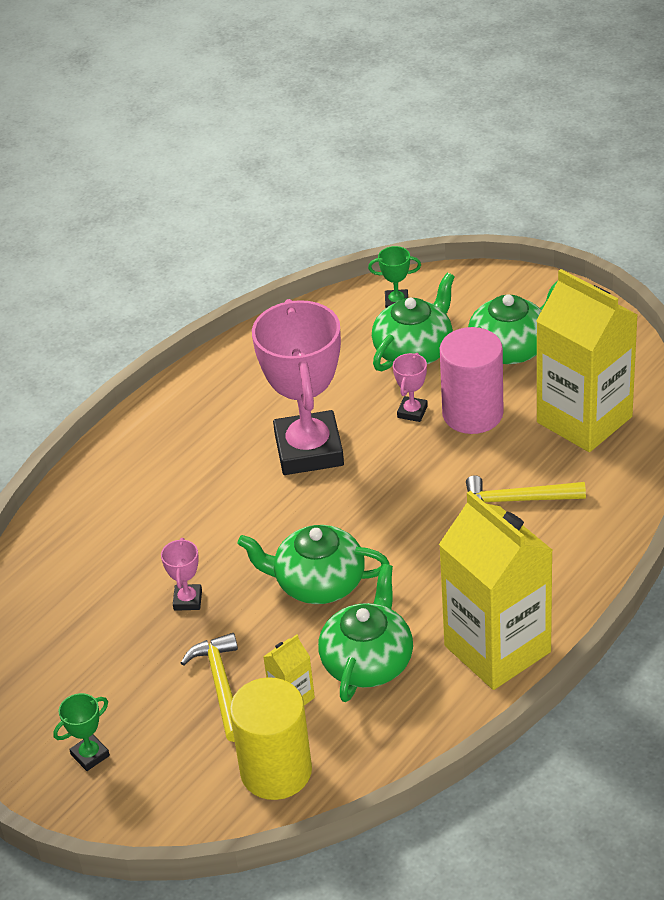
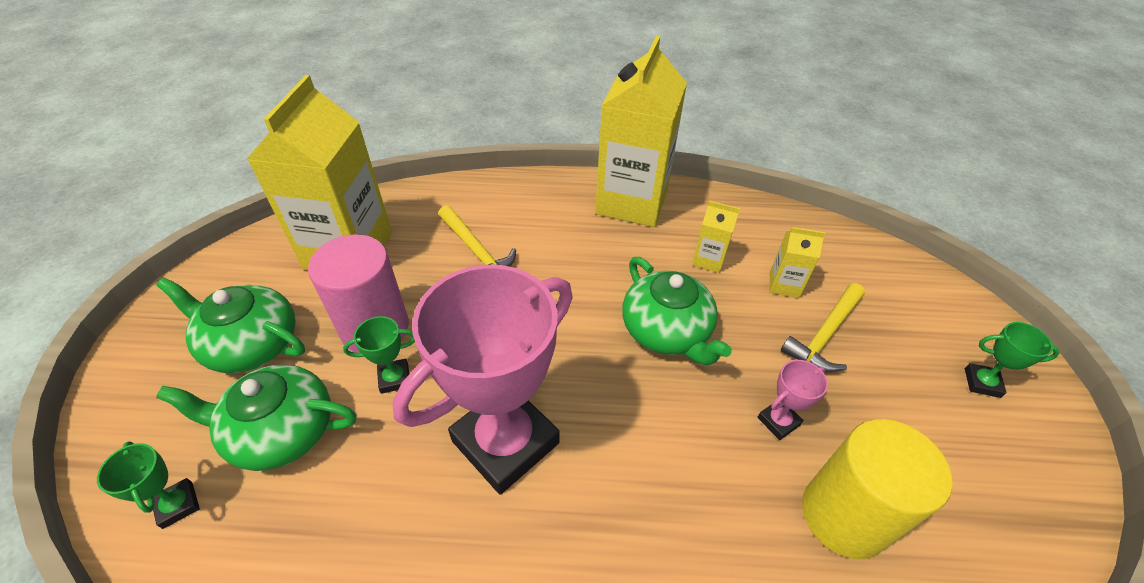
camera: 130 degrees left, 5 degrees up
yellow cylinder [230,677,312,800] -> yellow cylinder moved to [802,419,952,559]
green teapot [318,564,413,702] -> yellow carton [692,201,740,273]
pink trophy [393,353,428,422] -> green trophy [343,316,415,394]

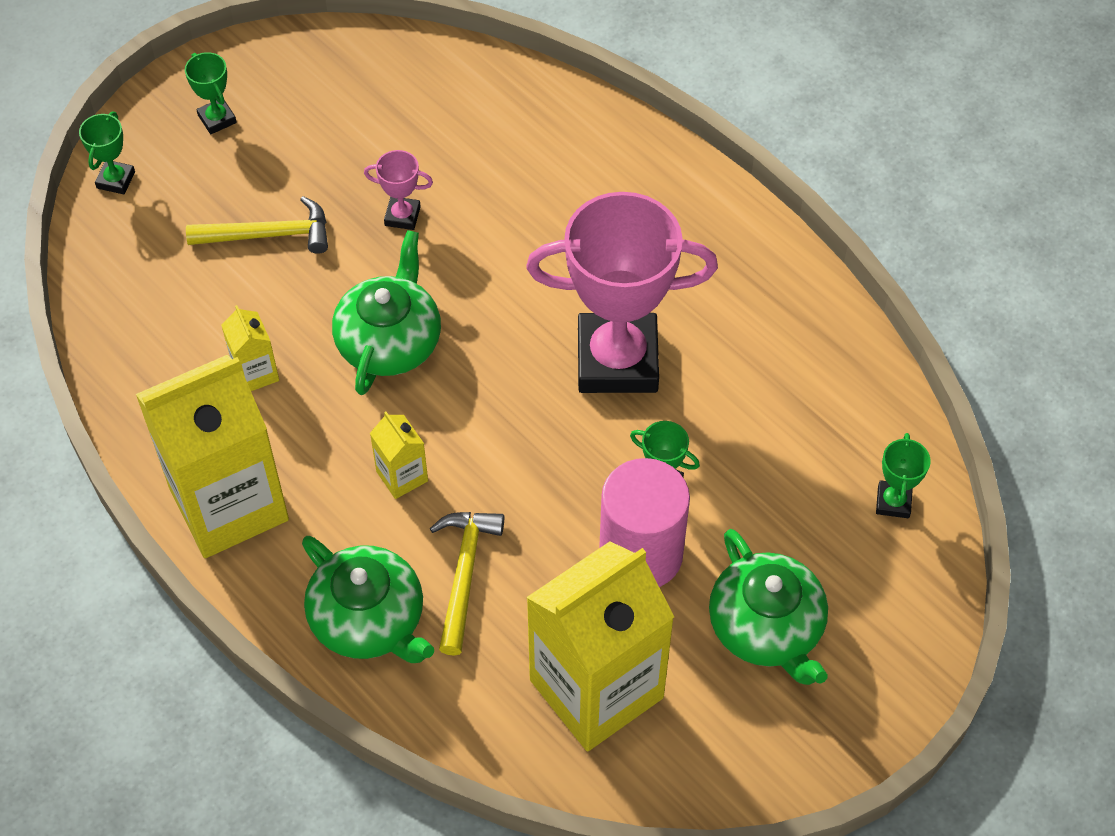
camera: 135 degrees left, 10 degrees up
green teapot [156,365,356,471] -> green teapot moved to [302,536,434,663]
yellow carton [770,227,826,298] -> yellow carton moved to [370,412,428,499]
yellow cylinder [802,419,952,559] -> none
none -> green trophy [79,112,135,194]

